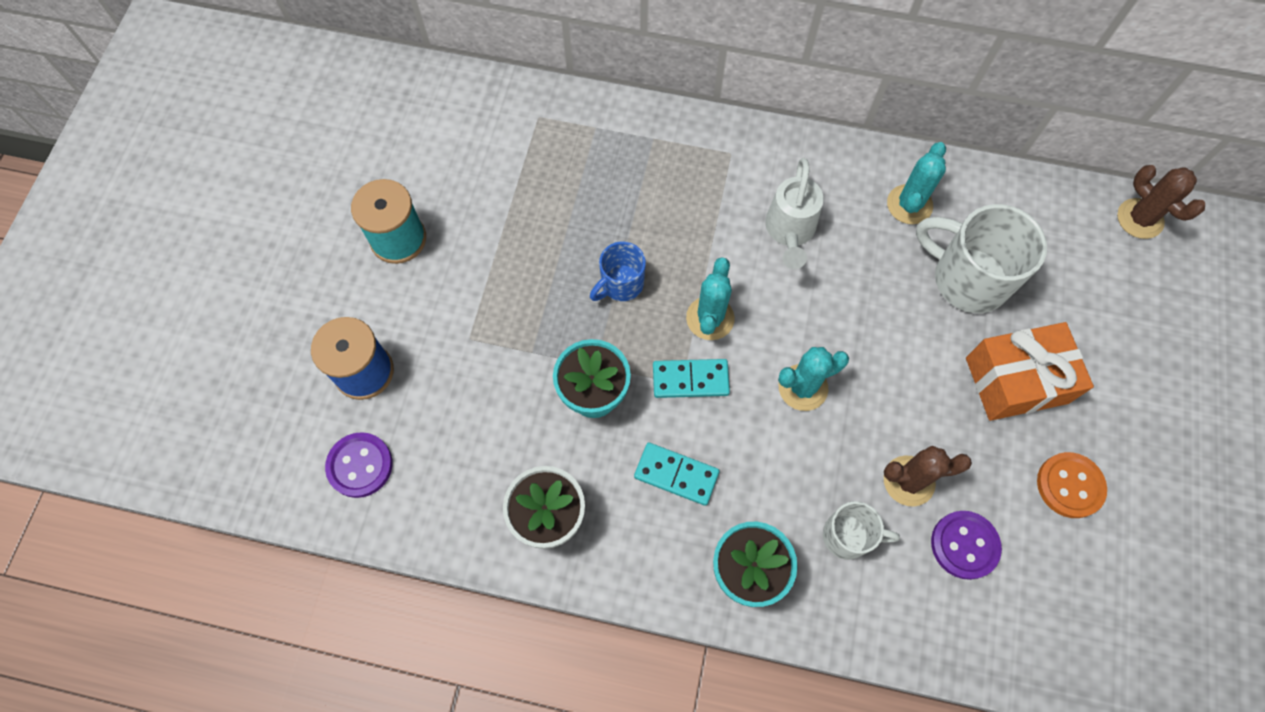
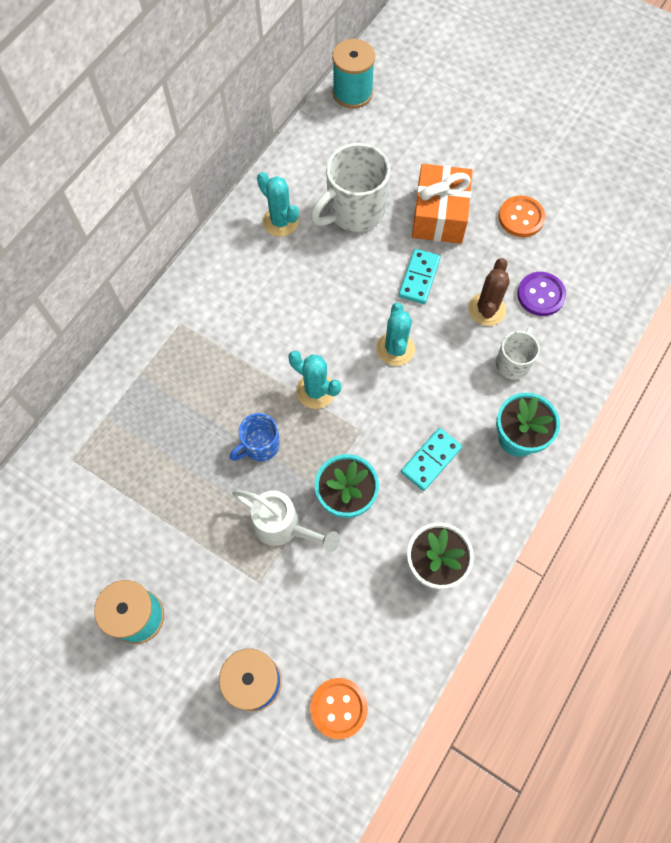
camera: 70 degrees left, 0 degrees up
purple button [325,432,393,498] -> orange button [310,678,368,739]
blue mug [590,241,646,301] -> blue mug turned 75 degrees clockwise [230,413,280,461]
turquoise domino [653,359,730,398] -> turquoise domino moved to [399,249,441,304]
white watering can [765,158,824,269] -> white watering can moved to [233,490,340,553]
brown cactus [1117,165,1205,239] -> turquoise spool [332,39,375,109]

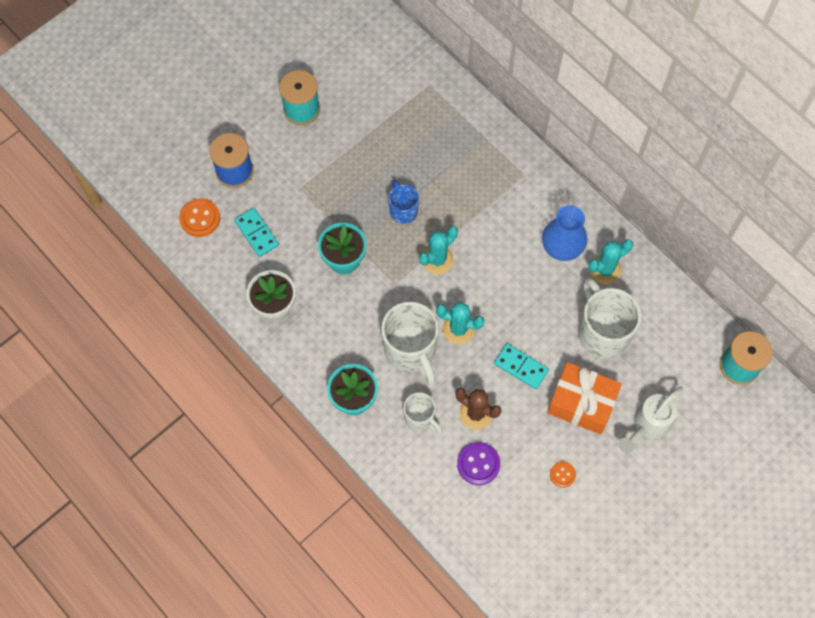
camera: 105 degrees right, 0 degrees up
white watering can [233,490,340,553] -> white watering can moved to [619,387,683,453]
turquoise domino [401,428,462,491] -> turquoise domino moved to [234,208,279,257]
orange button [499,196,545,237] -> orange button [550,462,576,488], size x0.60
none -> white mug [381,302,439,384]
none -> blue vase [542,205,587,261]

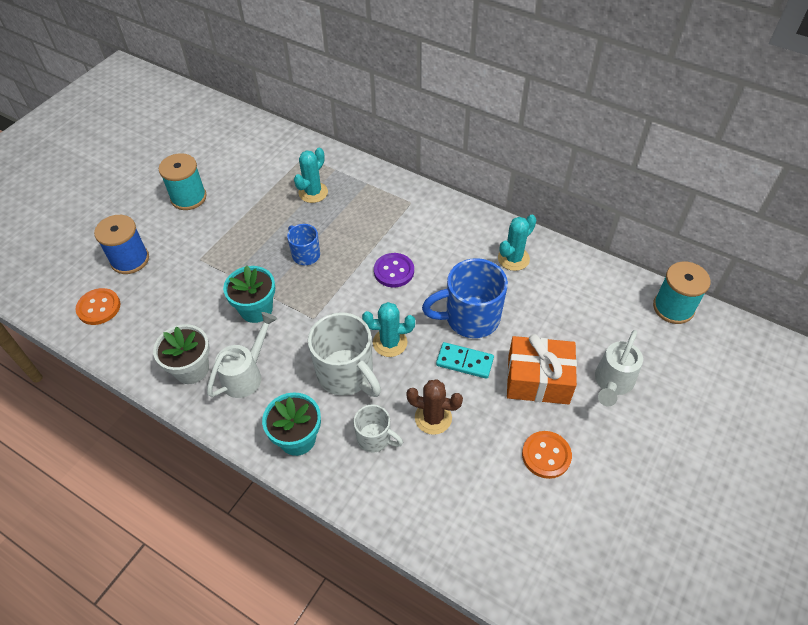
camera: 15 degrees left, 15 degrees down
turquoise domino [234,208,279,257] -> none
turquoise cactus [419,226,458,274] -> turquoise cactus moved to [294,148,328,203]
purple button [457,442,500,485] -> purple button moved to [374,253,414,287]
blue vase [542,205,587,261] -> none
orange button [550,462,576,488] -> orange button [522,431,572,479], size x1.67
white mug [578,278,641,358] -> none
none -> white watering can [207,312,277,398]
none -> blue mug [422,258,508,338]

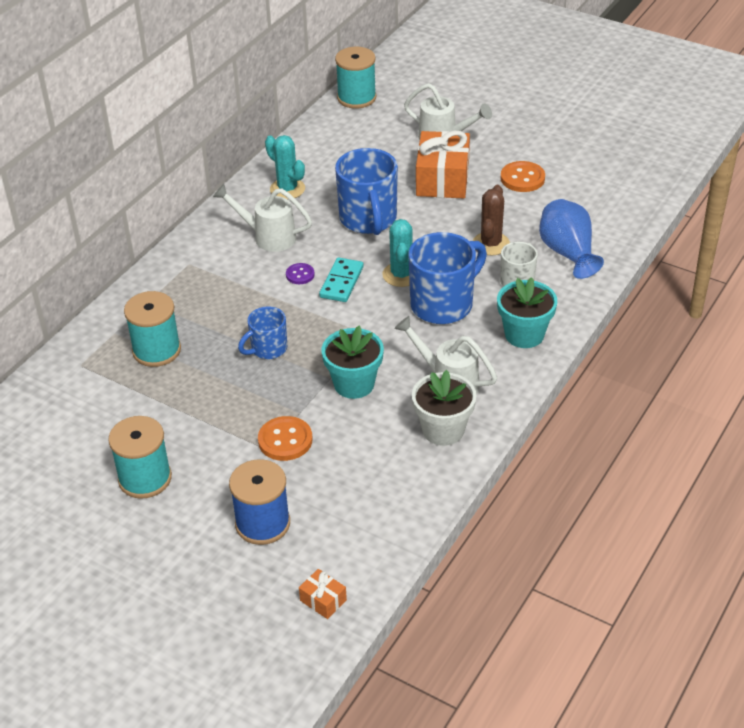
camera: 90 degrees left, 10 degrees down
orange button [76,288,120,325] -> orange button moved to [258,416,313,461]
turquoise cactus [294,148,328,203] -> turquoise spool [124,291,181,367]
white mug [308,312,381,397] -> blue mug [408,232,487,324]
purple button [374,253,414,287] -> purple button [286,263,315,284], size x0.60
turquoise domino [436,342,494,379] -> turquoise domino moved to [319,257,364,302]
none -> white watering can [213,184,312,252]
none -> orange gift [299,569,347,619]
none -> blue vase [539,199,604,279]

